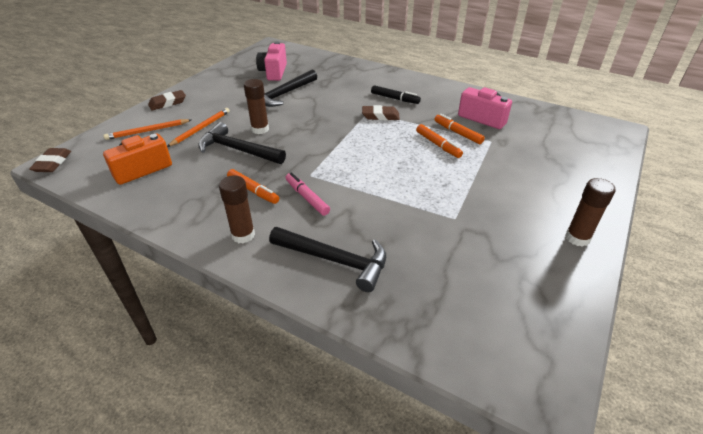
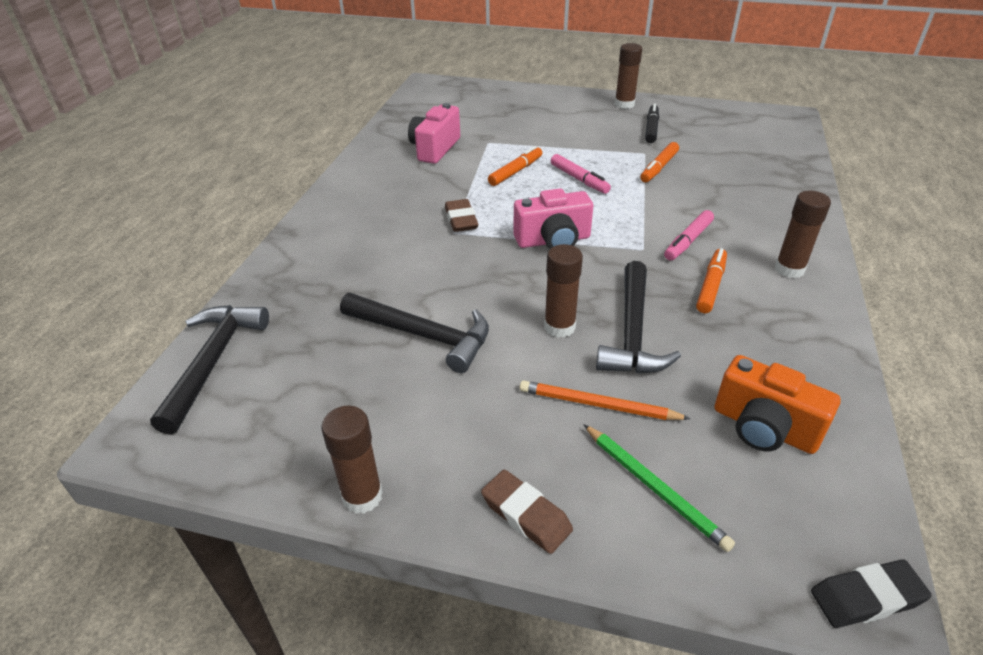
camera: 105 degrees left, 0 degrees up
brown eraser [29,148,71,172] -> black eraser [811,559,932,628]
orange pencil [104,119,191,140] -> green pencil [583,424,735,552]
pink camera [256,41,287,81] -> pink camera moved to [513,189,593,249]
black hammer [269,227,386,292] -> black hammer moved to [150,305,269,434]
black marker [371,85,421,104] -> black marker moved to [645,103,659,143]
orange marker [434,114,485,144] -> orange marker moved to [640,142,679,182]
none -> brown glue stick [321,406,383,514]
none -> pink marker [551,154,611,194]

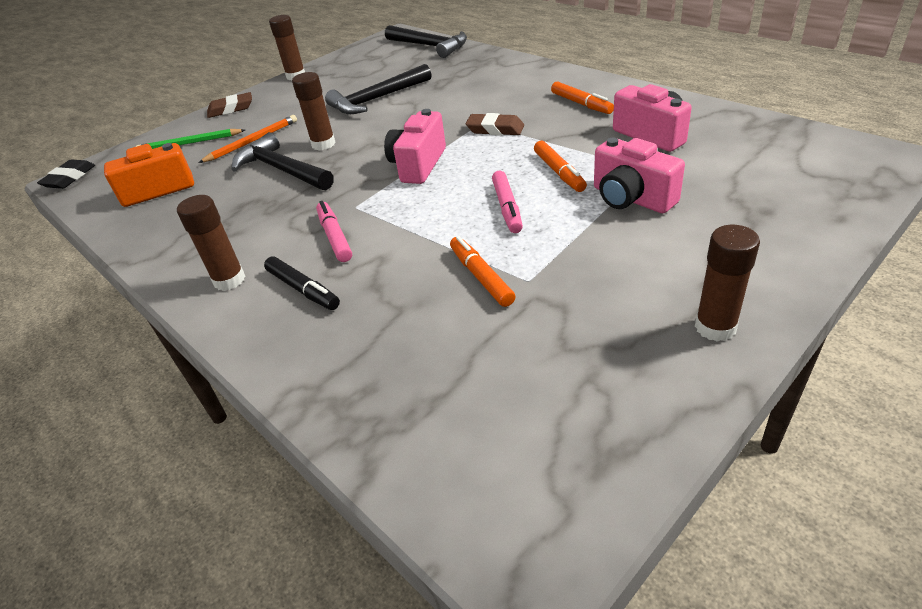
camera: 125 degrees right, 0 degrees up
pink marker [551,154,611,194] -> pink marker turned 90 degrees counterclockwise [492,171,523,233]
black marker [645,103,659,143] -> black marker moved to [264,257,340,310]
orange marker [696,248,727,313] -> orange marker moved to [551,81,614,114]
none -> pink camera [594,138,685,213]

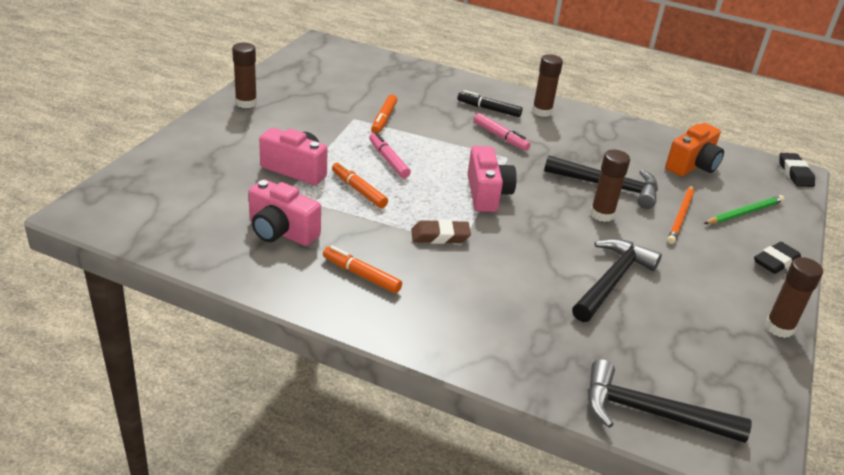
camera: 150 degrees right, 5 degrees down
brown eraser [207,92,252,118] -> black eraser [754,242,801,274]
orange marker [450,236,516,307] -> orange marker turned 60 degrees clockwise [371,95,397,133]

